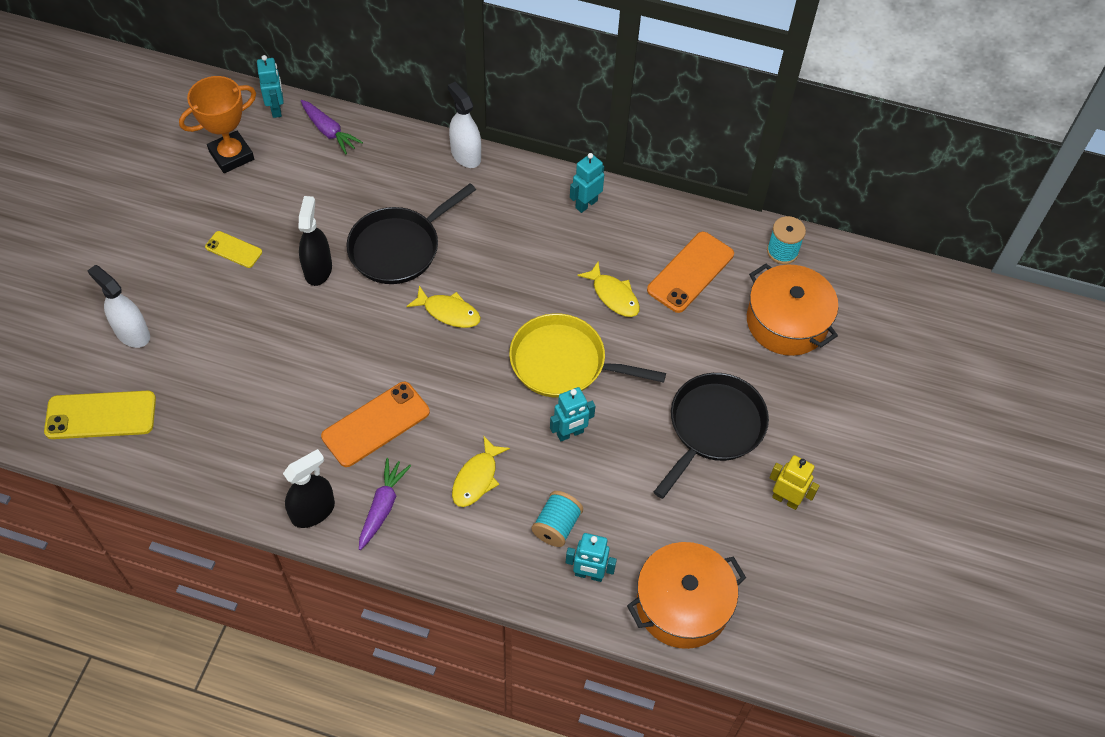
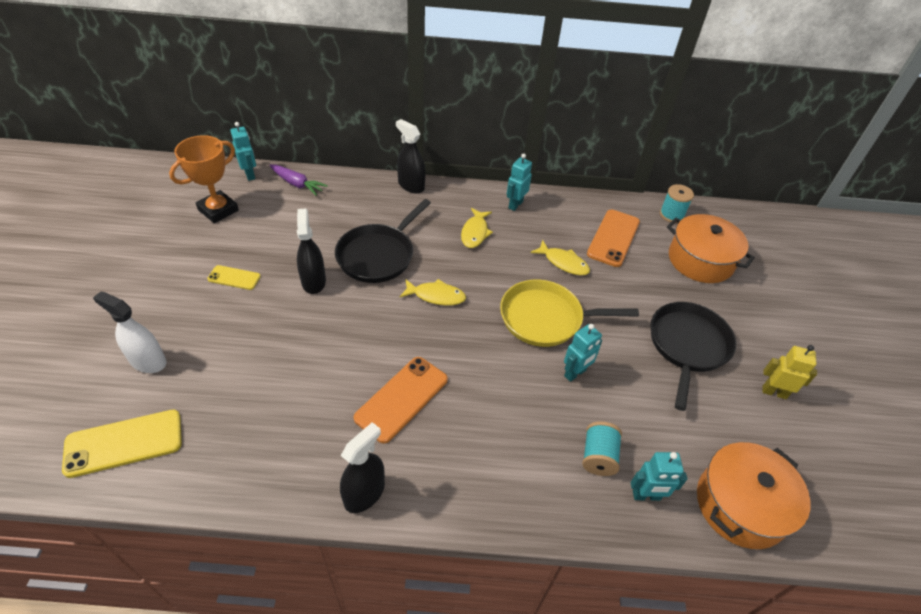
camera: 15 degrees left, 10 degrees down
purple carrot [359,458,411,550] -> none
white spray bottle [448,82,481,168] -> black spray bottle [396,119,425,194]
yellow fish [452,437,510,507] -> yellow fish moved to [461,208,493,248]

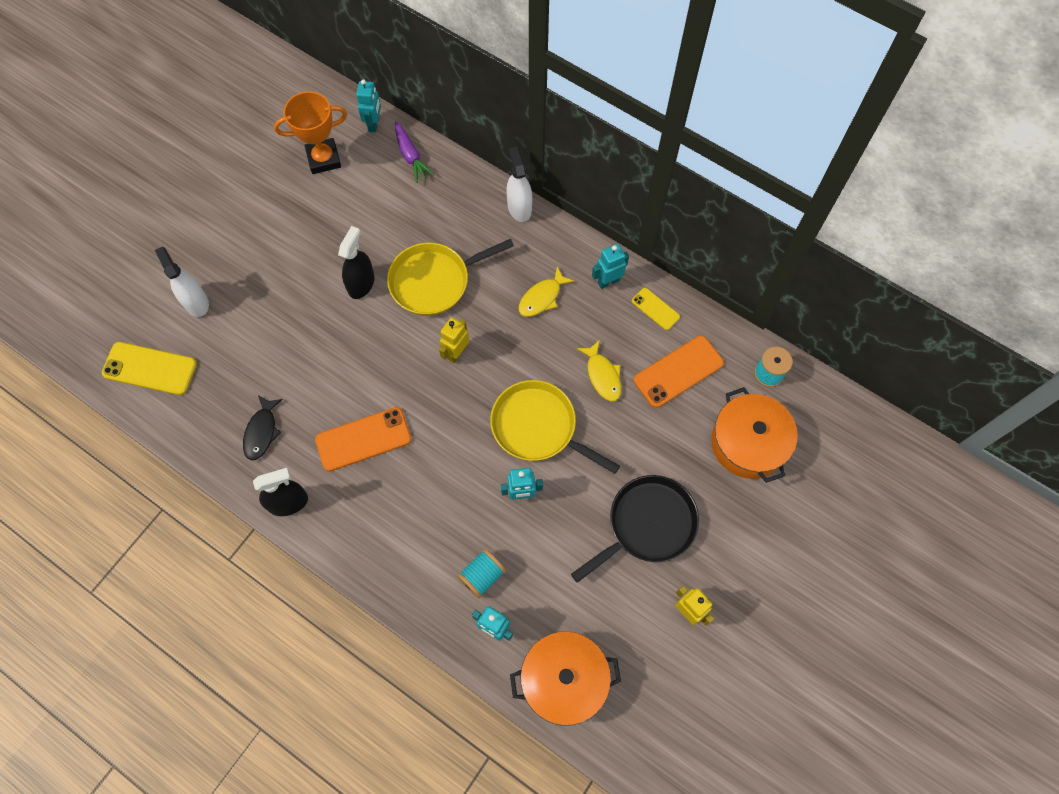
camera: 35 degrees right, 20 degrees up
yellow phone [207,265,261,290] -> yellow phone moved to [632,288,680,330]
black pan [335,199,431,283] -> yellow pan [387,239,514,316]
black spray bottle [396,119,425,194] -> white spray bottle [507,146,532,222]
yellow fish [400,279,466,306] -> yellow robot [439,317,469,363]
none -> black fish [243,395,283,460]

